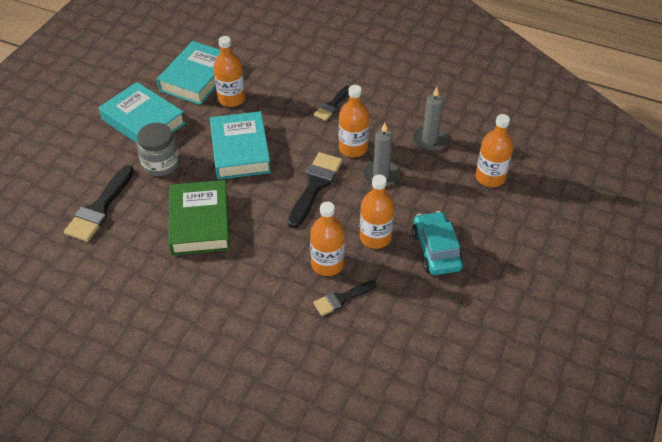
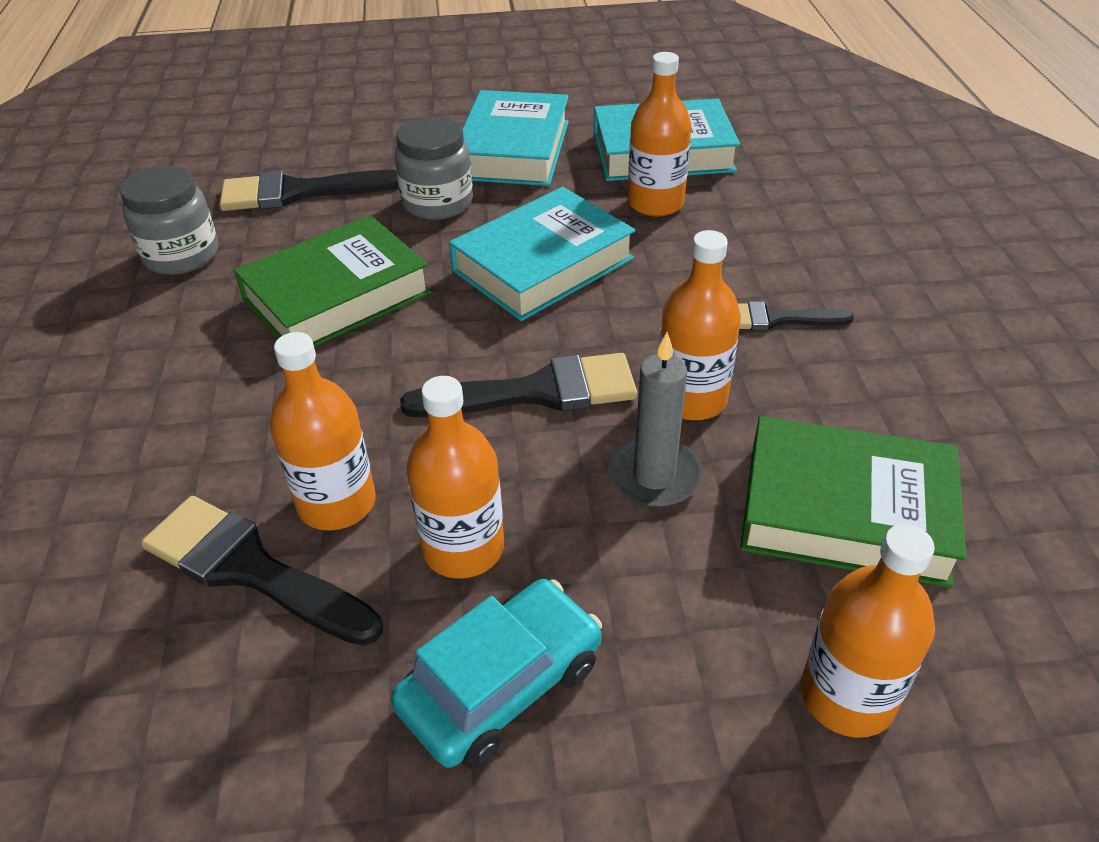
camera: 60 degrees right, 5 degrees down
black brush [313,280,376,316] -> black brush [141,496,383,646], size x1.66
grey candle [413,87,448,151] -> green book [740,416,966,588]
none -> grey jar [120,165,218,275]

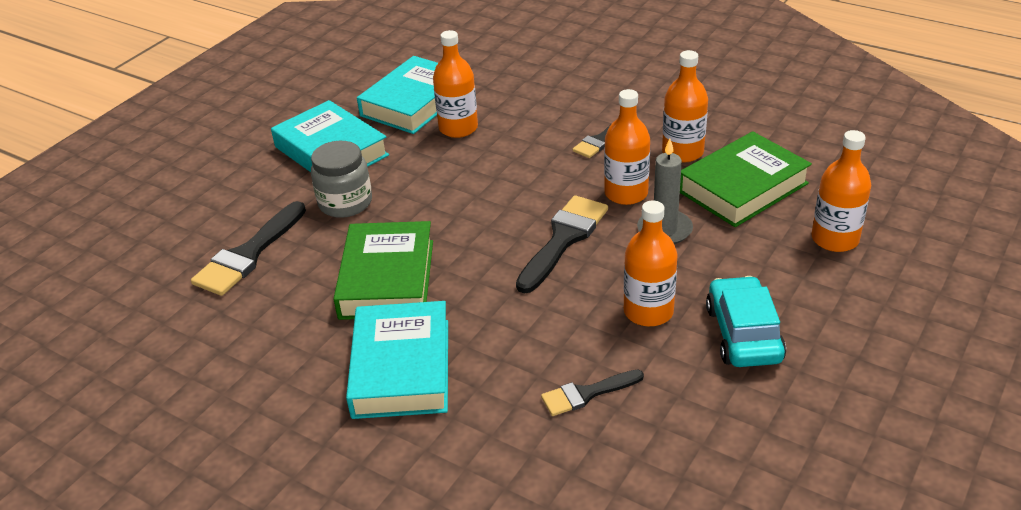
camera: 50 degrees left, 5 degrees down
grey jar [120,165,218,275] -> none
black brush [141,496,383,646] -> black brush [541,370,644,416], size x0.60
orange bottle [270,332,376,531] -> orange bottle moved to [662,50,708,163]
turquoise book [449,187,636,321] -> turquoise book moved to [346,301,448,419]

